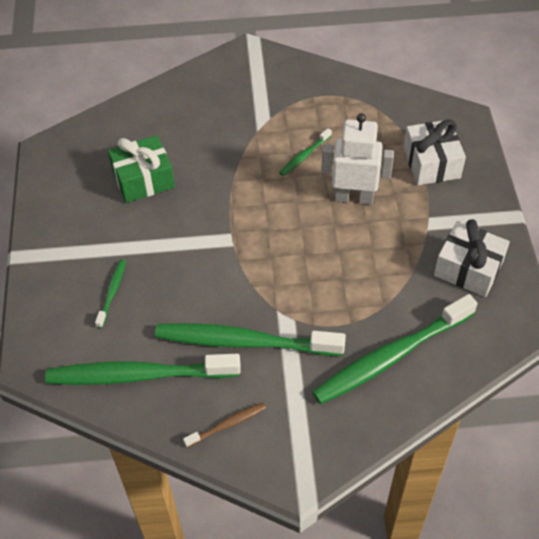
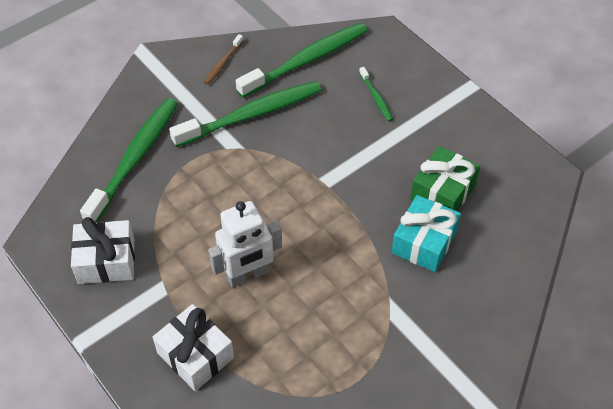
camera: 145 degrees right, 0 degrees up
green toothbrush [279,128,332,176] -> none
none -> turquoise gift [392,195,461,272]

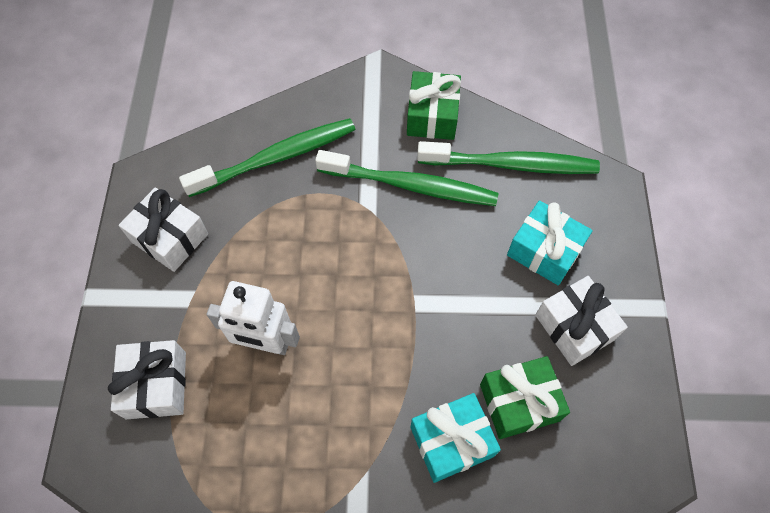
camera: 40 degrees right, 10 degrees up
brown toothbrush [204,34,243,85] -> green gift [407,71,461,140]
green toothbrush [359,67,393,122] -> turquoise gift [507,200,593,285]
none -> white gift [535,276,628,366]

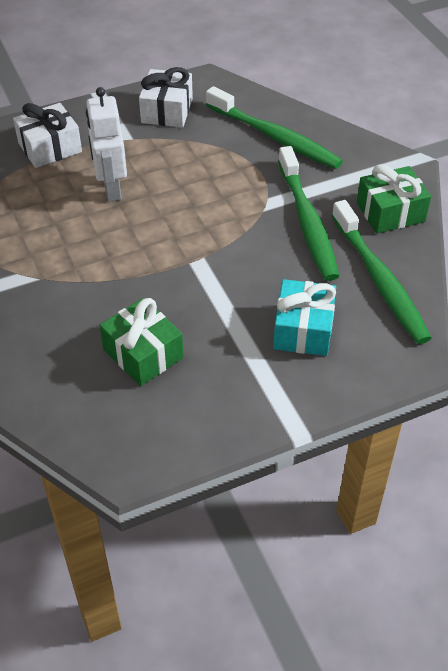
camera: 65 degrees right, 15 degrees down
turquoise gift [411,393,501,483] -> none
white gift [535,276,628,366] -> none

